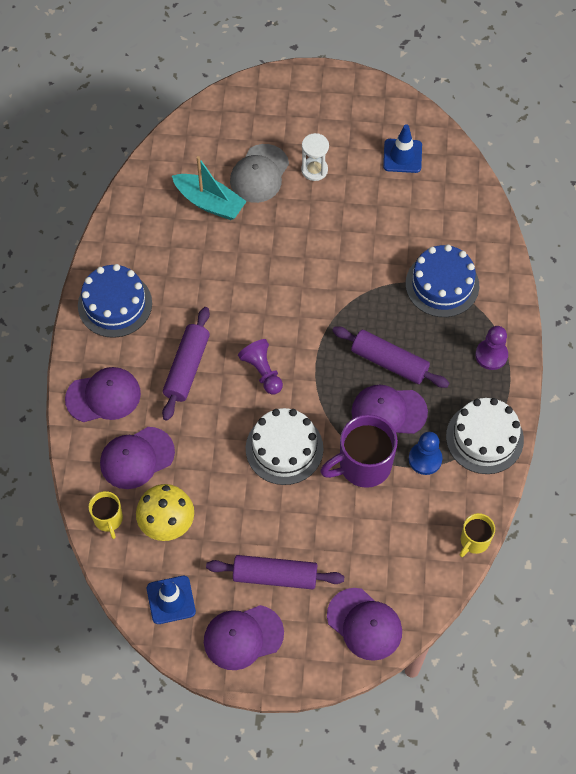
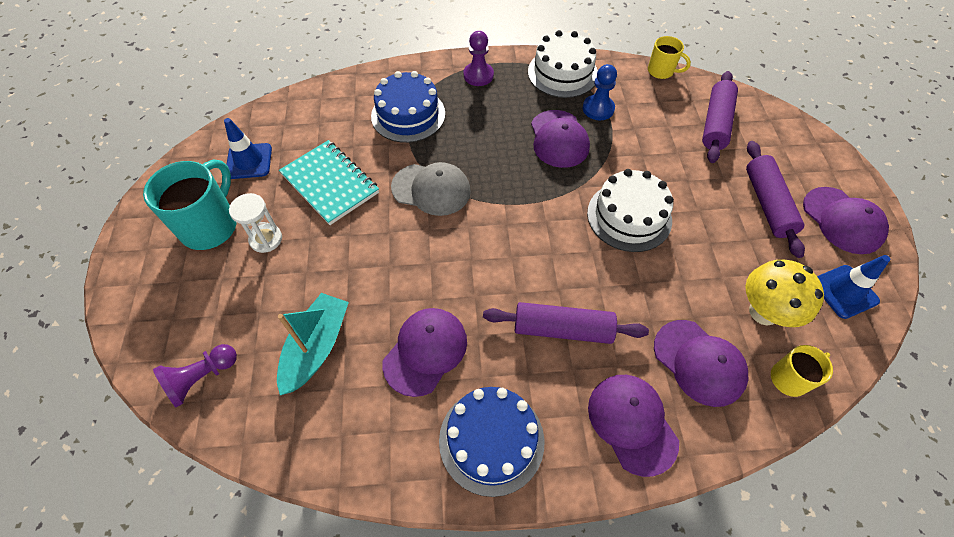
camera: 100 degrees left, 5 degrees down
grey cap [230,144,289,203] -> grey cap moved to [391,162,471,216]
purple pawn [238,339,283,394] -> purple pawn moved to [153,344,237,407]
purple mug [320,414,398,488] -> none
purple cap [327,588,402,661] -> purple cap moved to [382,308,467,397]
purple rolling pin [332,326,449,388] -> purple rolling pin moved to [702,71,738,163]
none -> turquoise mug [143,159,237,250]
none -> turquoise notebook [279,140,379,225]

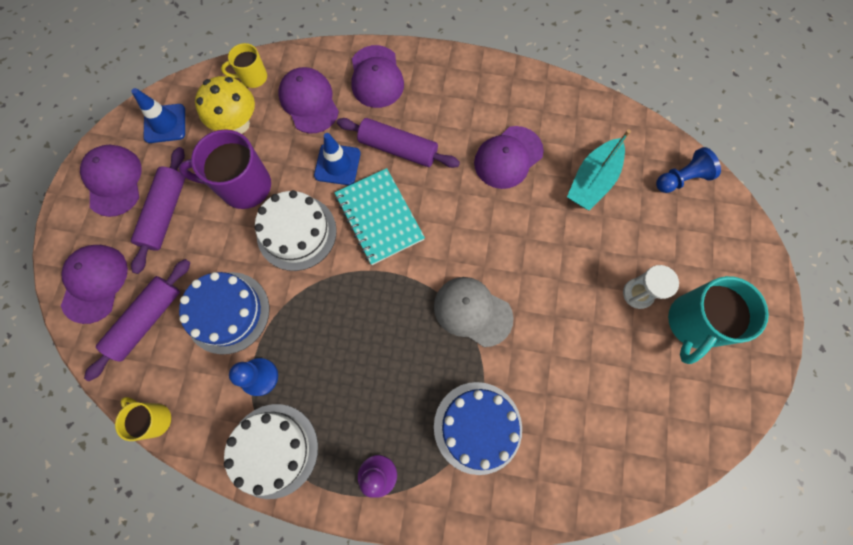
camera: 165 degrees left, 15 degrees up
purple pawn [153,344,237,407] -> blue pawn [656,147,721,193]
blue traffic cone [224,118,272,179] -> blue traffic cone moved to [314,133,361,185]
turquoise notebook [279,140,379,225] -> turquoise notebook moved to [334,168,425,265]
blue cake [439,387,544,497] -> blue cake moved to [179,272,270,355]
purple cap [531,110,590,168] -> purple cap moved to [61,245,128,324]
none -> purple mug [179,129,271,209]

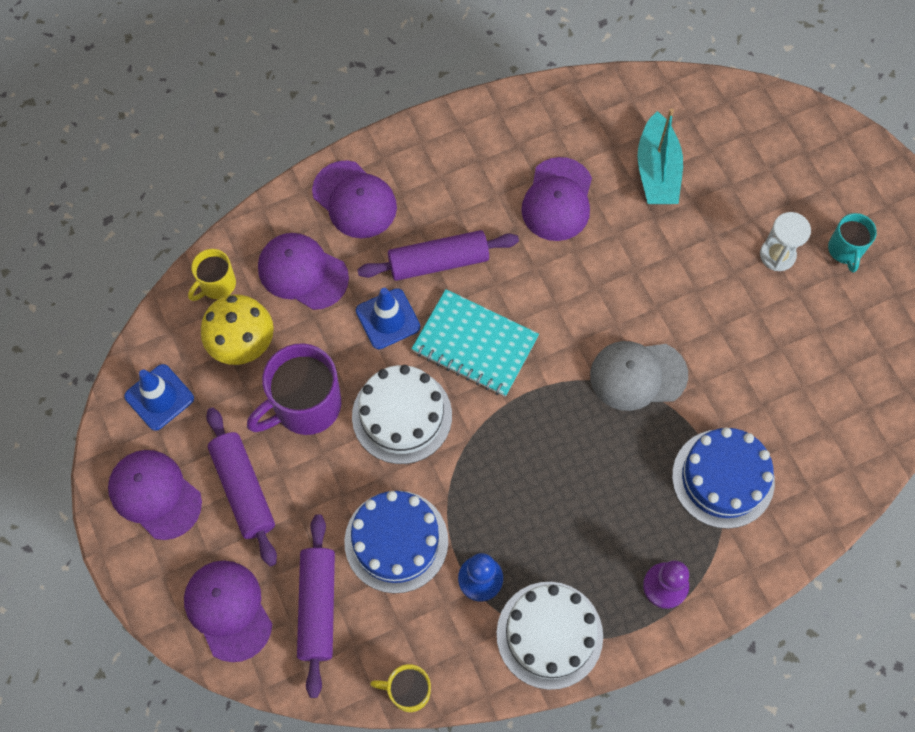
camera: 35 degrees left, 5 degrees down
blue pawn [656,147,721,193] -> none
turquoise mug [668,276,769,364] -> turquoise mug [828,213,877,273], size x0.56

